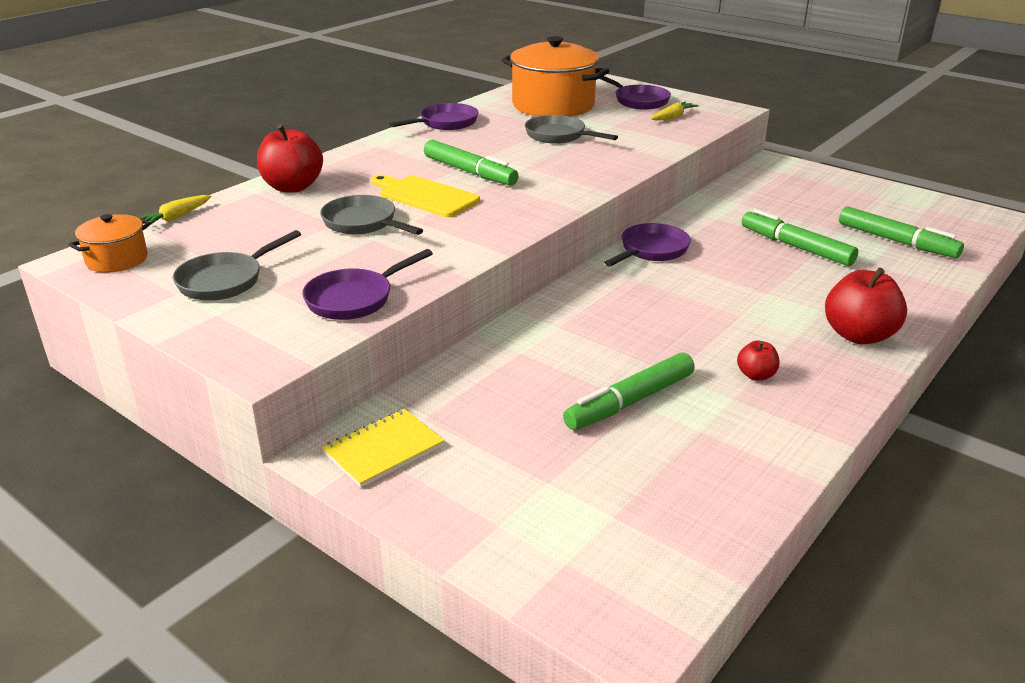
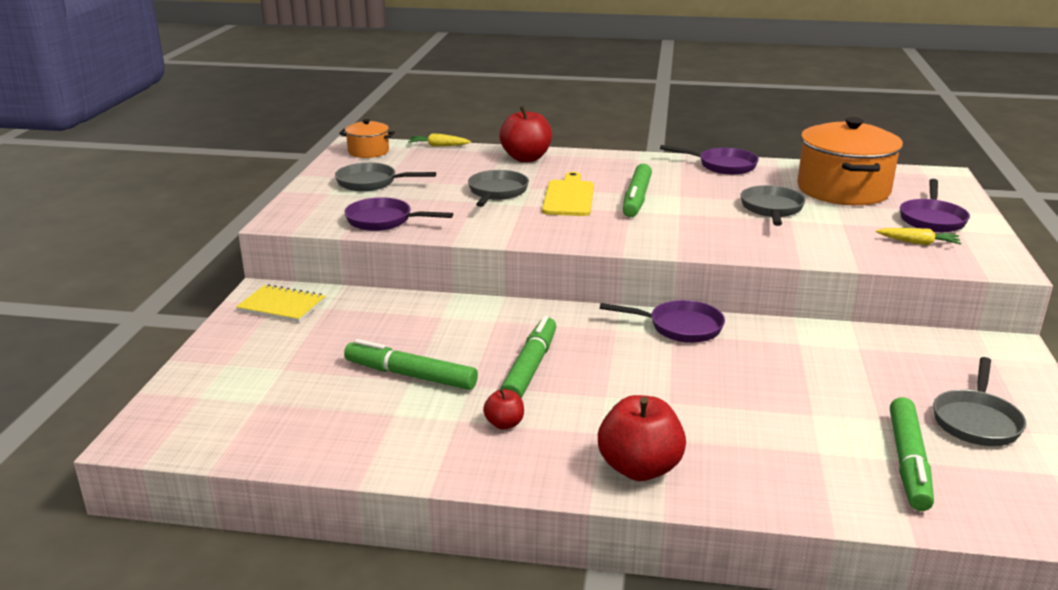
camera: 60 degrees right, 5 degrees down
green marker [742,209,858,266] -> green marker moved to [500,316,556,398]
none -> grey pan [933,357,1026,446]

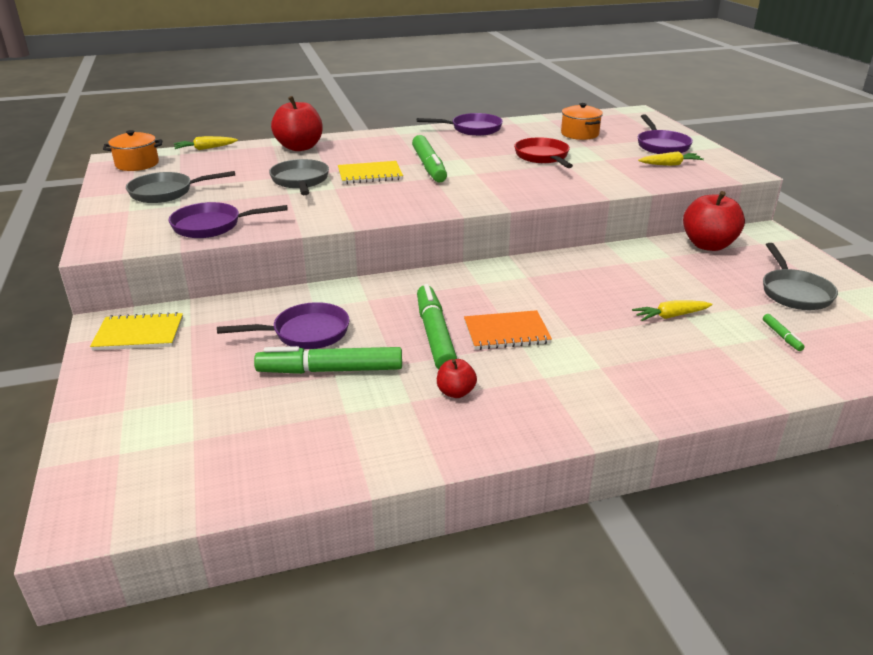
camera: 25 degrees left, 5 degrees up
yellow cutting board [542,172,594,216] -> yellow notebook [338,161,403,184]
red apple [598,395,686,481] -> red apple moved to [683,191,745,251]
purple pan [600,300,725,343] -> purple pan moved to [217,302,350,349]
grey pan [741,185,806,226] -> red pan [514,137,573,168]
orange pot [797,117,903,205] -> orange pot [561,103,603,140], size x0.50
green marker [890,397,934,511] -> green marker [763,314,805,351], size x0.43
none -> orange notebook [464,310,552,350]
none -> yellow carrot [632,300,712,321]

